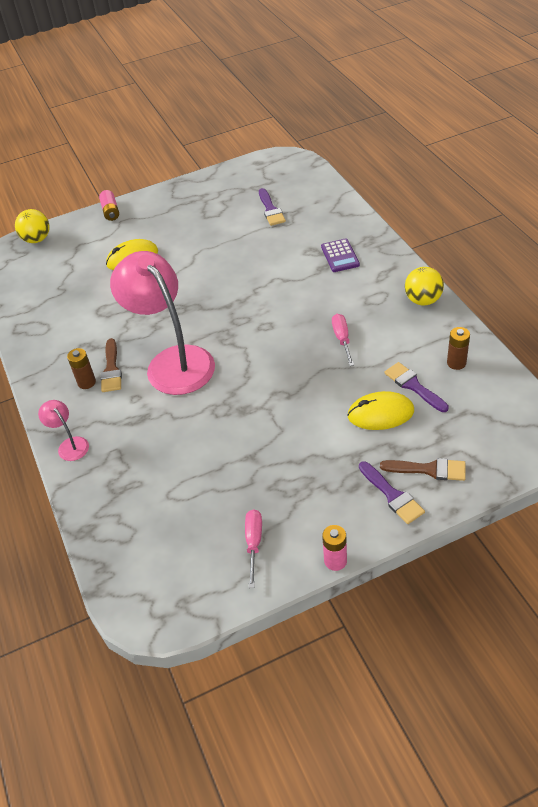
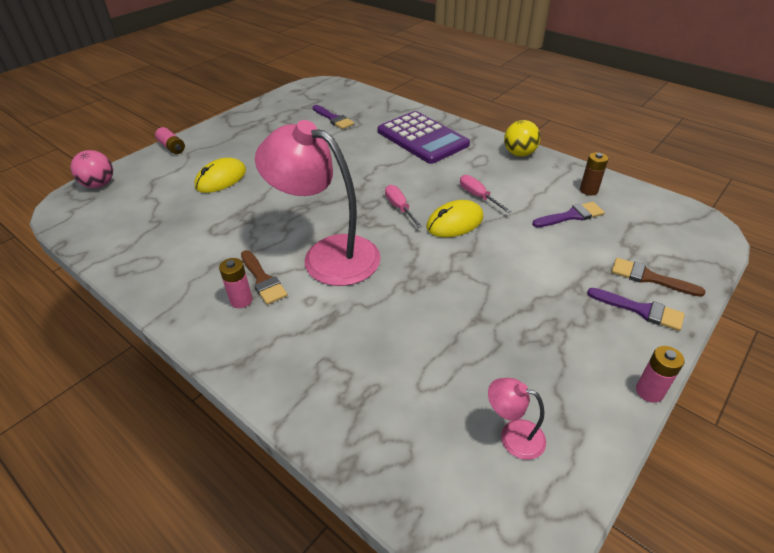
camera: 30 degrees left, 5 degrees down
yellow ball [15,209,49,243] -> pink ball [71,150,113,188]
pink lamp [38,400,89,461] -> pink lamp moved to [488,378,546,460]
brown battery [67,348,96,389] -> pink battery [219,258,253,308]
pink screwdriver [245,509,262,588] -> pink screwdriver moved to [385,185,423,228]
purple calculator [321,239,360,272] -> purple calculator [378,111,470,164], size x2.05
yellow mouse [347,391,414,430] -> yellow mouse moved to [426,200,483,237]
brown brush [380,458,466,481] -> brown brush turned 135 degrees counterclockwise [611,258,705,297]
purple brush [384,362,449,412] -> purple brush turned 135 degrees clockwise [532,202,605,227]

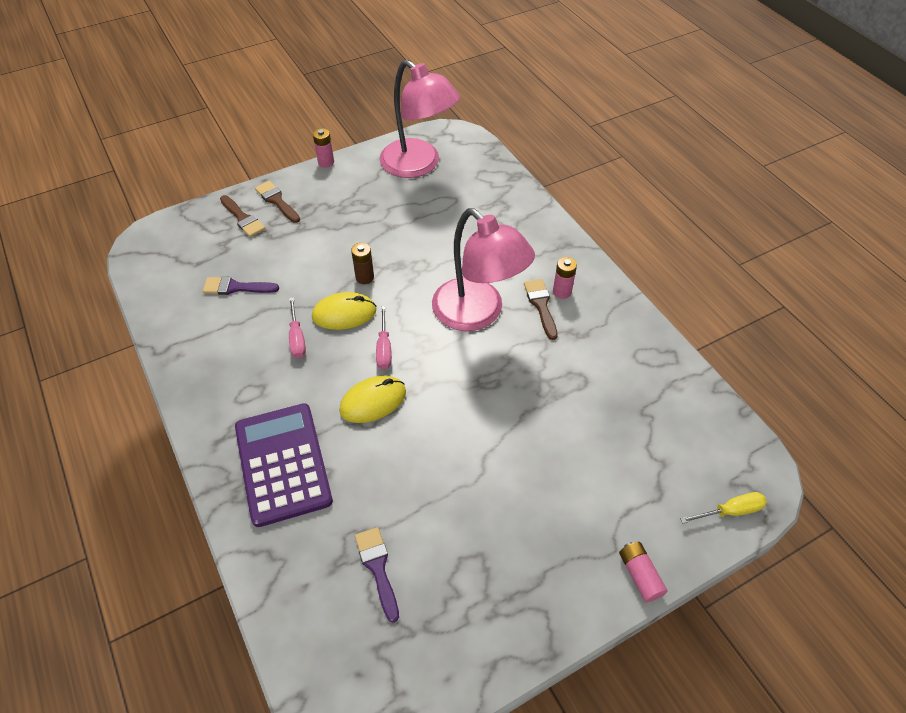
camera: 160 degrees left, 10 degrees up
pink ball [71,150,113,188] -> yellow screwdriver [680,492,767,524]
yellow mouse [194,158,246,193] -> yellow mouse moved to [339,375,406,423]
pink lamp [488,378,546,460] -> pink lamp [380,60,460,178], size x2.36
yellow ball [504,120,541,157] -> none
brown battery [580,152,608,196] -> brown battery moved to [351,243,374,284]
purple brush [587,288,685,331] -> brown brush [255,181,300,223]

